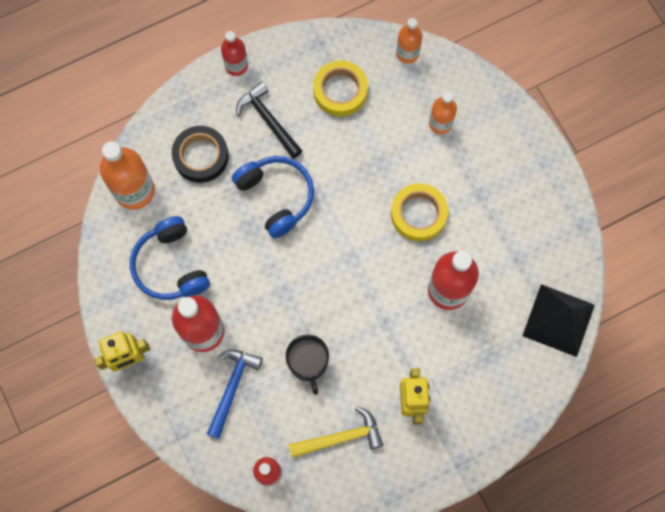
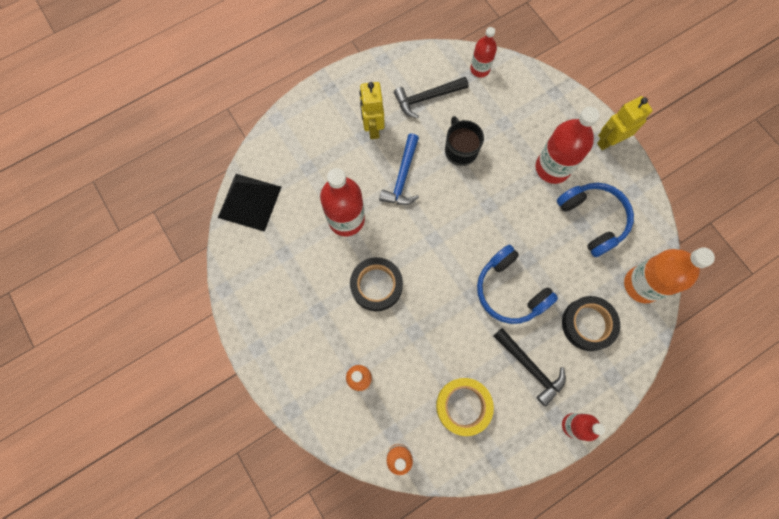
camera: 175 degrees right, 0 degrees up
blue hammer [207,350,263,439] -> blue hammer moved to [379,133,419,205]
yellow hammer [289,406,383,458] -> black hammer [394,77,469,118]
yellow tape [391,183,448,241] -> black tape [350,257,403,311]

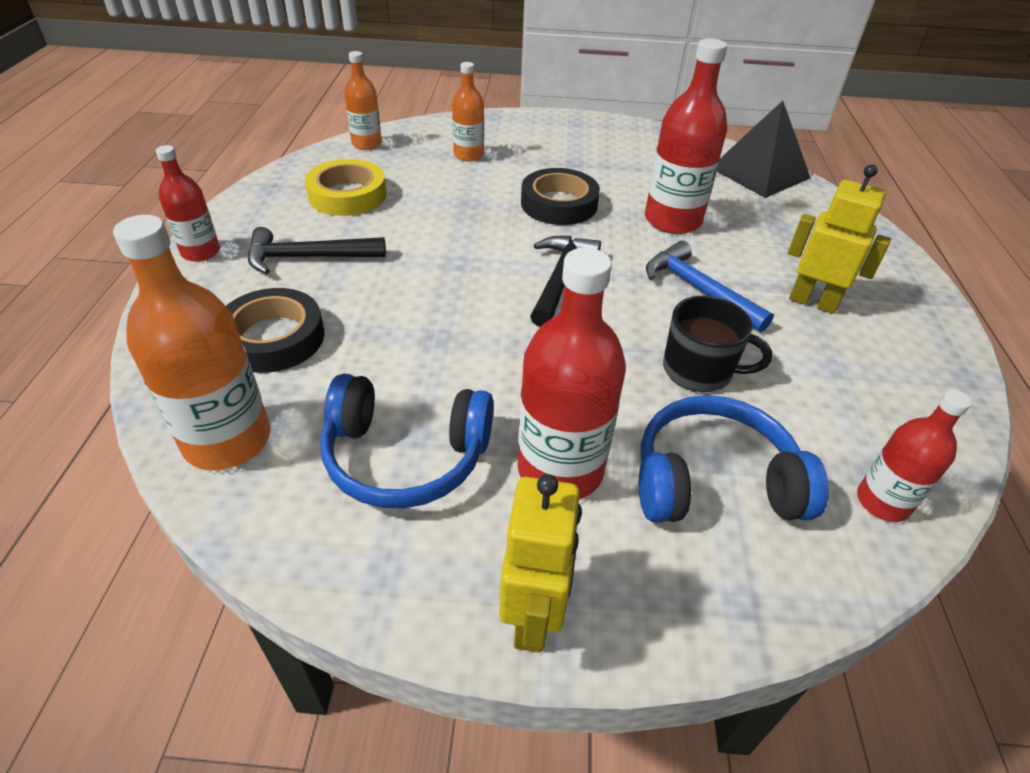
camera: 125 degrees right, 30 degrees down
black hammer [394,77,469,118] -> black hammer moved to [530,236,601,327]
blue headphones [477,245,558,324] -> blue headphones moved to [639,395,829,523]

